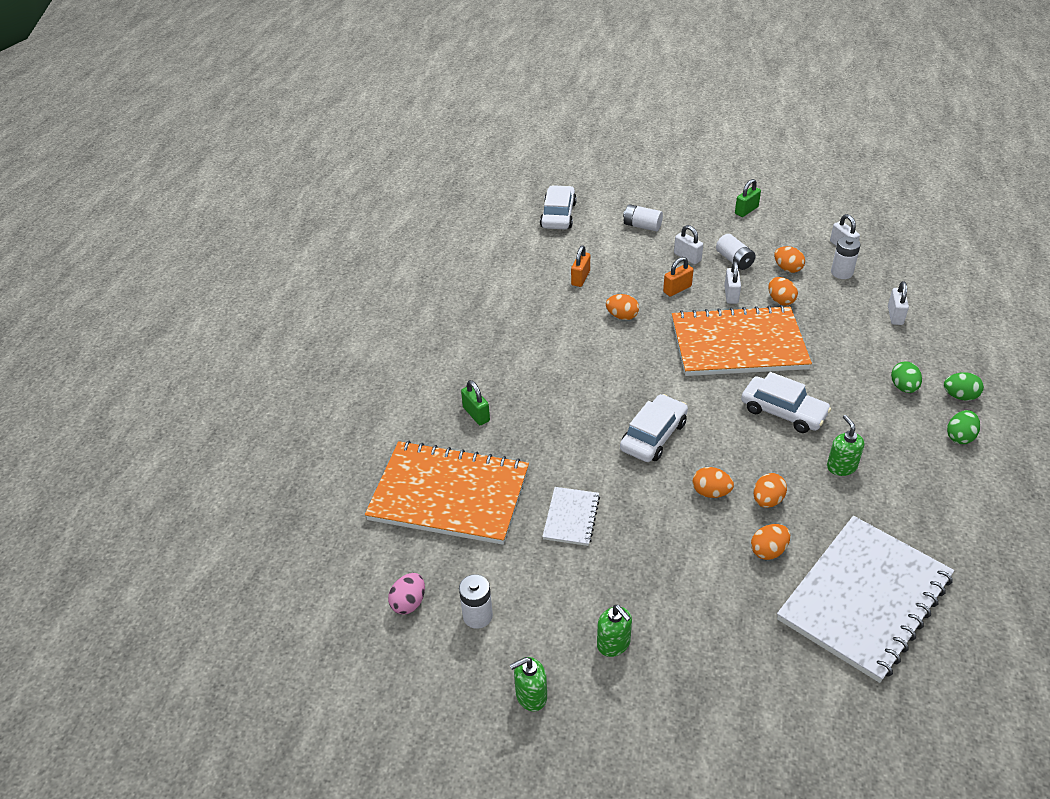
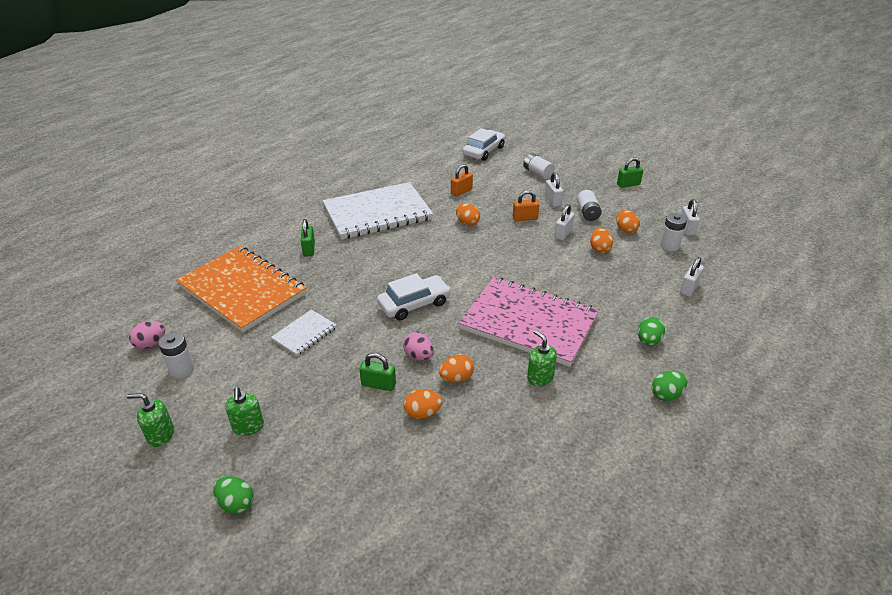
camera: 25 degrees right, 5 degrees down
orange notebook [672,305,812,376] -> none
orange egg [693,467,734,498] -> pink egg [403,332,434,361]
white car [741,372,831,433] -> pink notebook [459,277,599,367]
white notebook [777,516,954,683] -> white notebook moved to [323,182,433,239]
green soap dispenser [827,415,864,476] -> green soap dispenser turned 45 degrees counterclockwise [527,330,557,386]
green egg [944,372,984,401] -> green egg moved to [213,476,254,514]
none -> green padlock [359,353,396,391]

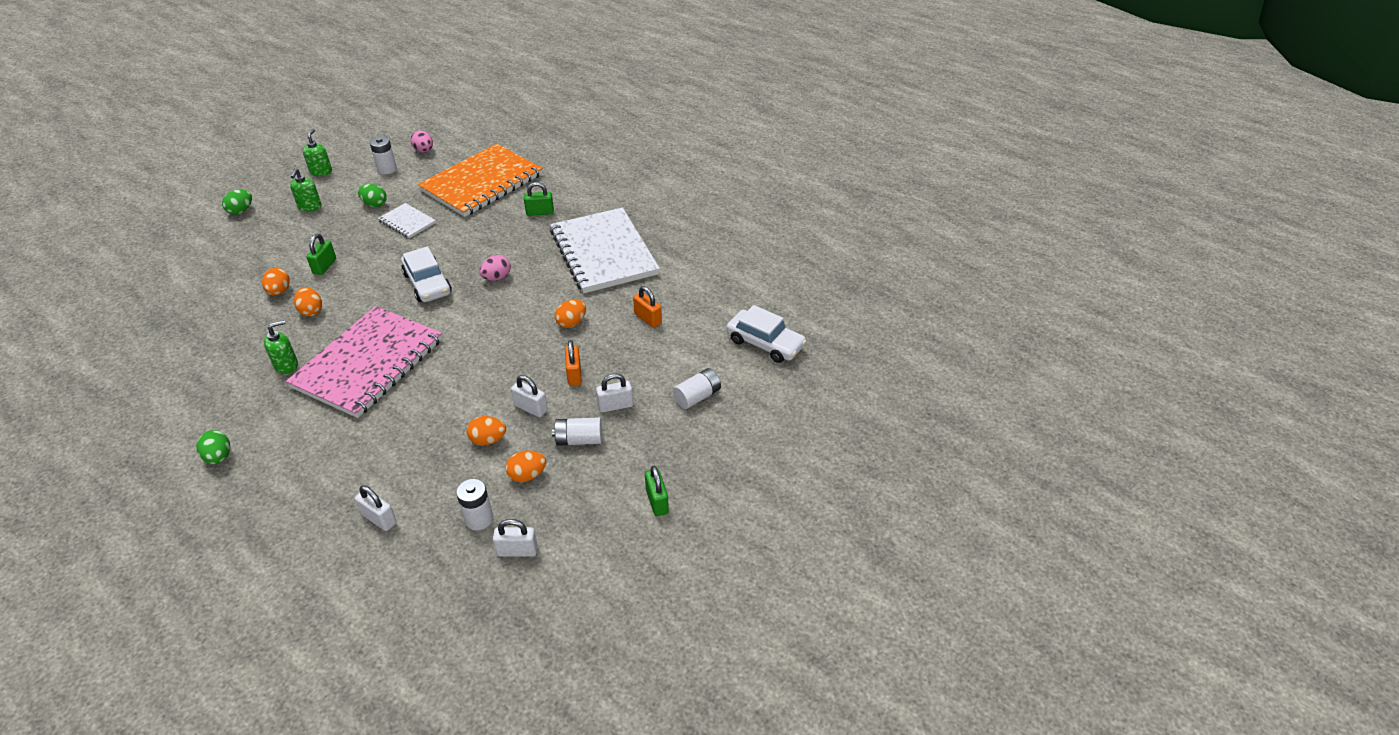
camera: 90 degrees right, 5 degrees up
green soap dispenser [225,387,264,436] -> green soap dispenser turned 75 degrees counterclockwise [290,168,321,212]
pink egg [403,332,434,361] -> pink egg moved to [479,255,511,281]
green egg [638,317,665,346] -> green egg moved to [358,184,387,207]

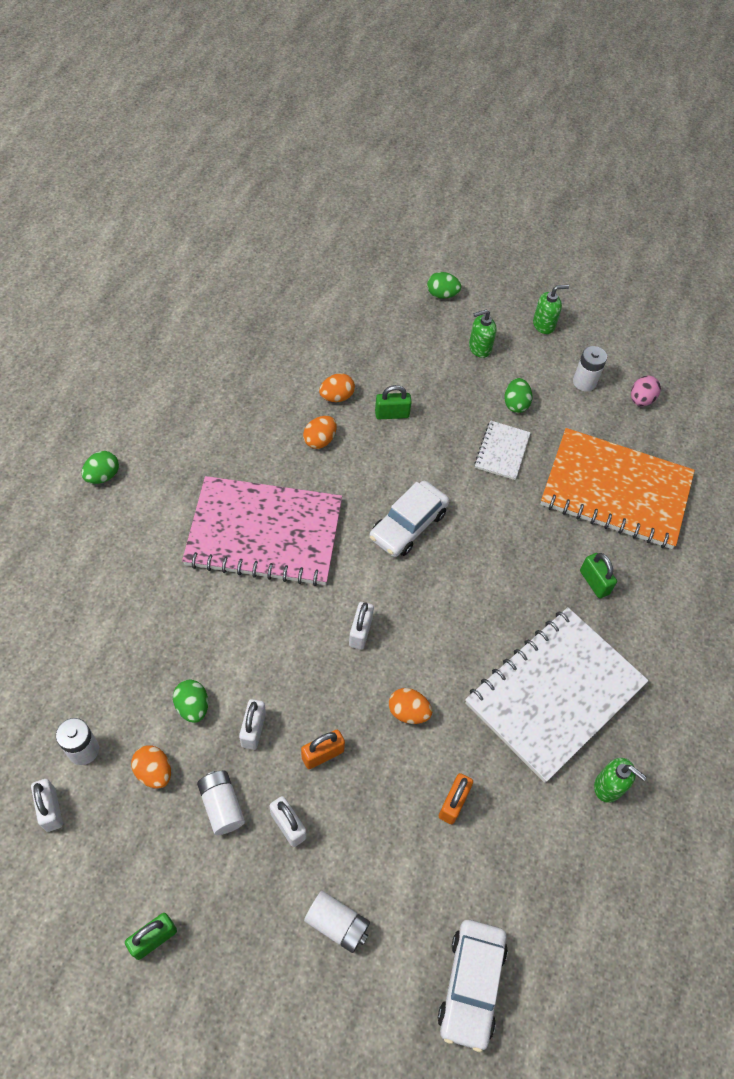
camera: 65 degrees right, 15 degrees up
green soap dispenser [264,320,298,374] -> green soap dispenser moved to [594,758,646,803]
white padlock [355,485,397,531] -> white padlock moved to [349,602,374,650]
orange egg [466,416,506,446] -> green egg [173,680,208,723]
pink egg [479,255,511,281] -> none

